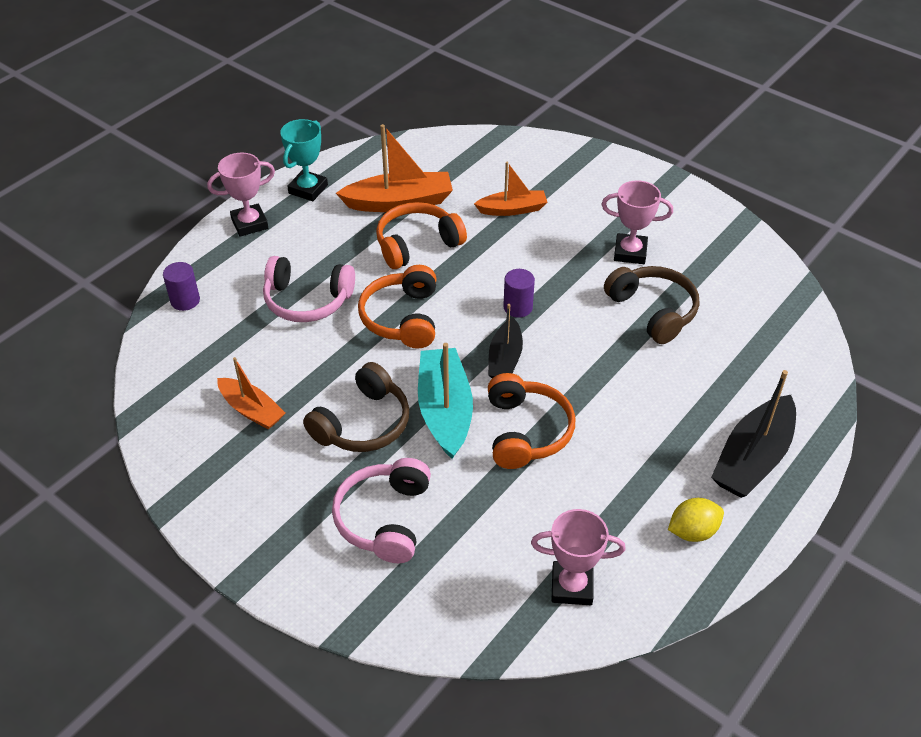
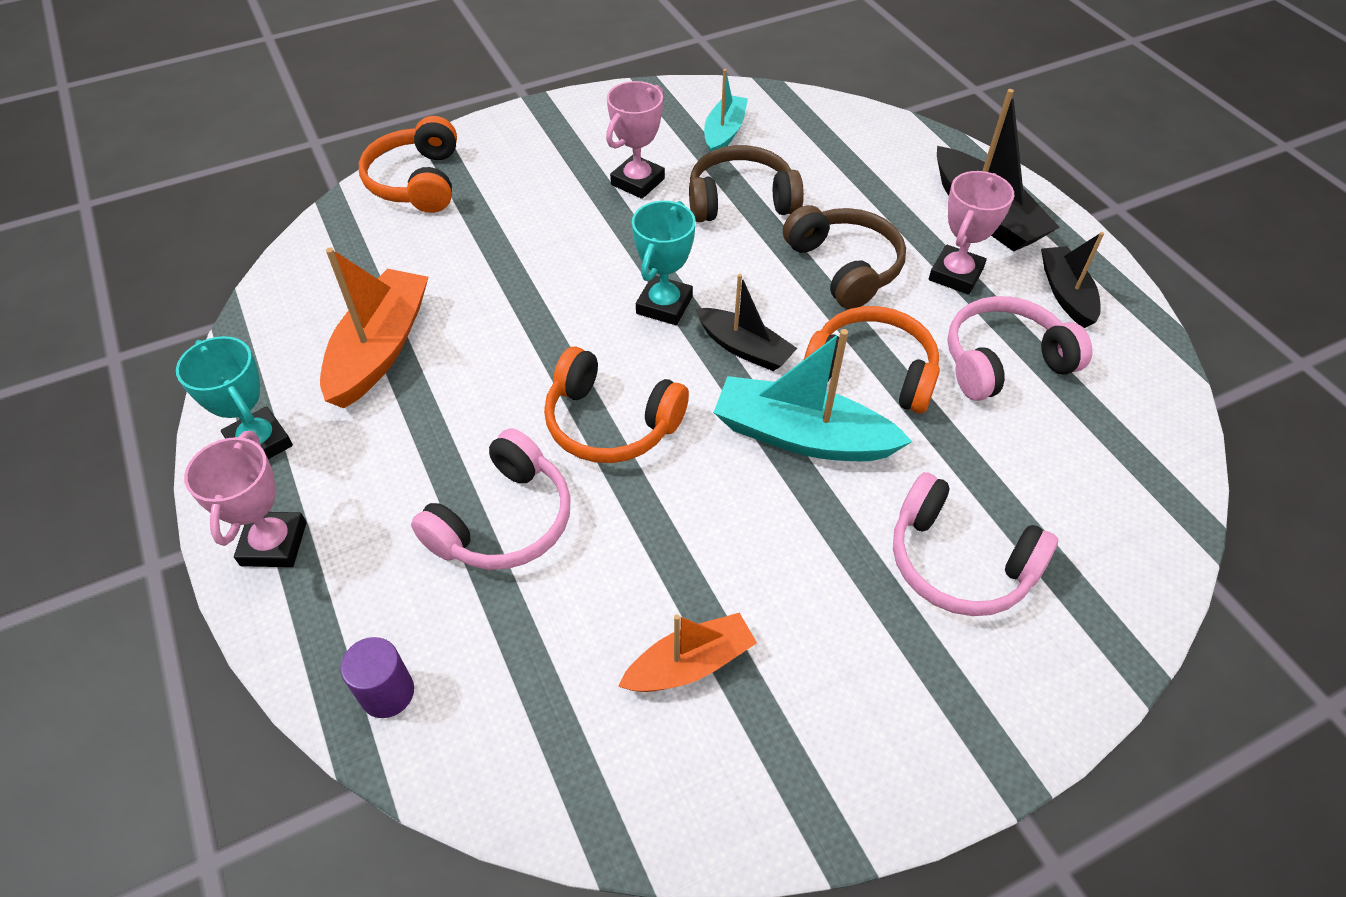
camera: 65 degrees left, 5 degrees up
brown headphones [303,362,409,452] -> brown headphones moved to [783,205,906,309]
orange headphones [376,202,467,269] -> orange headphones moved to [359,116,457,213]
orange boat [474,162,547,216] -> none
purple cylinder [503,269,535,318] -> turquoise trophy [632,201,696,325]
pink trophy [531,509,626,605] -> pink trophy moved to [929,171,1014,295]
yellow lemon [668,498,724,542] -> black boat [1041,232,1104,328]
none -> turquoise boat [704,69,748,152]
none -> pink headphones [947,296,1093,401]

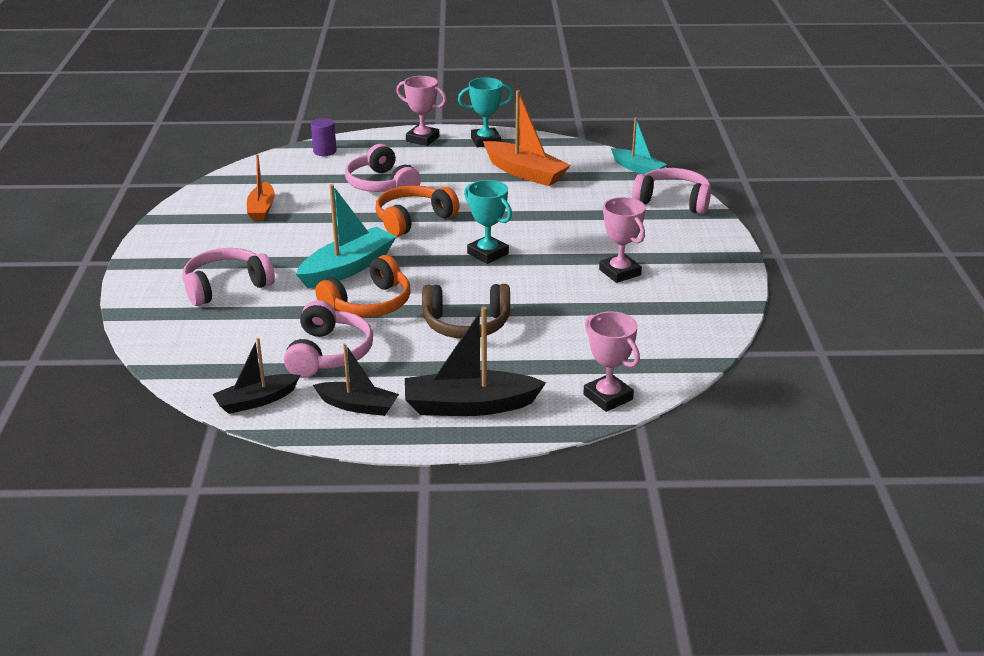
camera: 115 degrees right, 20 degrees down
orange headphones [359,116,457,213] -> pink headphones [632,168,711,214]
brown headphones [689,145,804,222] -> none
black boat [696,274,797,371] -> black boat moved to [213,338,300,414]
turquoise boat [704,69,748,152] -> turquoise boat moved to [611,117,667,175]
pink trophy [929,171,1014,295] -> pink trophy moved to [583,311,640,412]

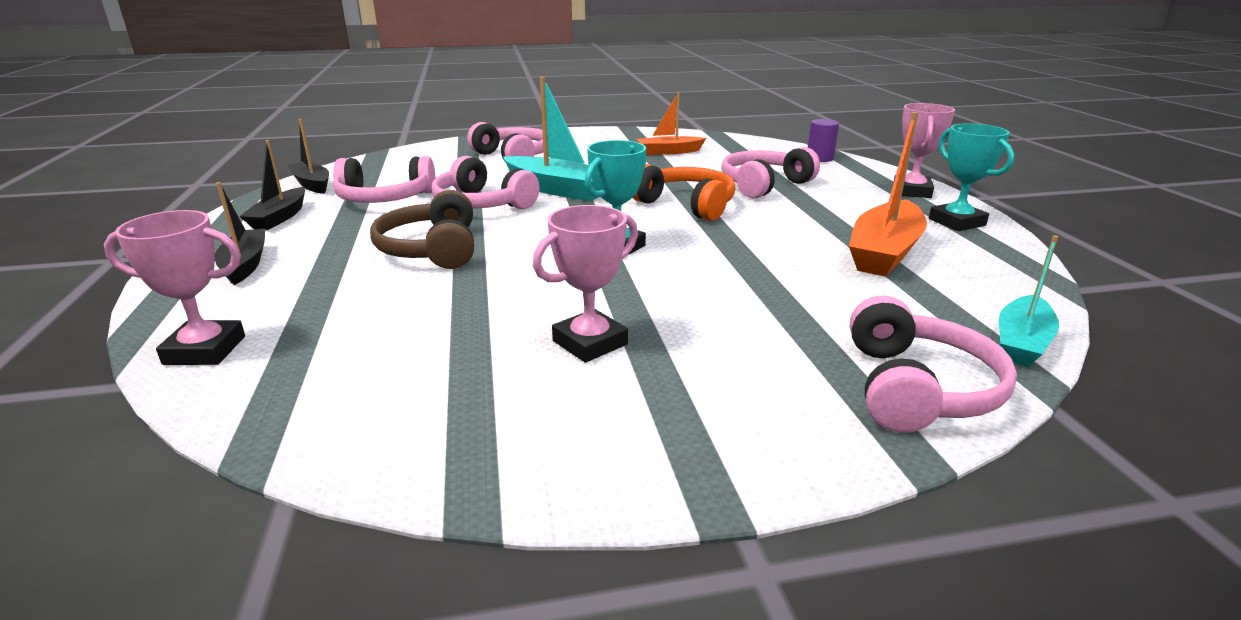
camera: 80 degrees right, 5 degrees down
orange headphones [315,255,410,317] -> pink headphones [432,156,540,209]
black boat [405,307,546,416] -> black boat [215,182,265,285], size x0.63
pink trophy [583,311,640,412] -> pink trophy turned 45 degrees clockwise [104,210,245,365]

